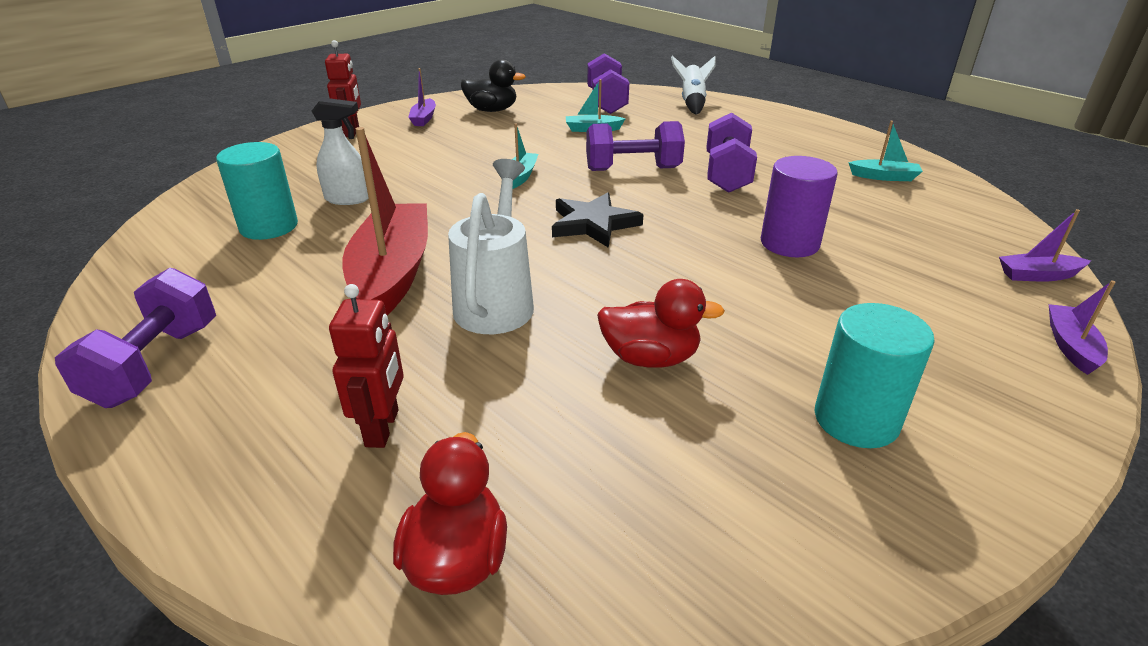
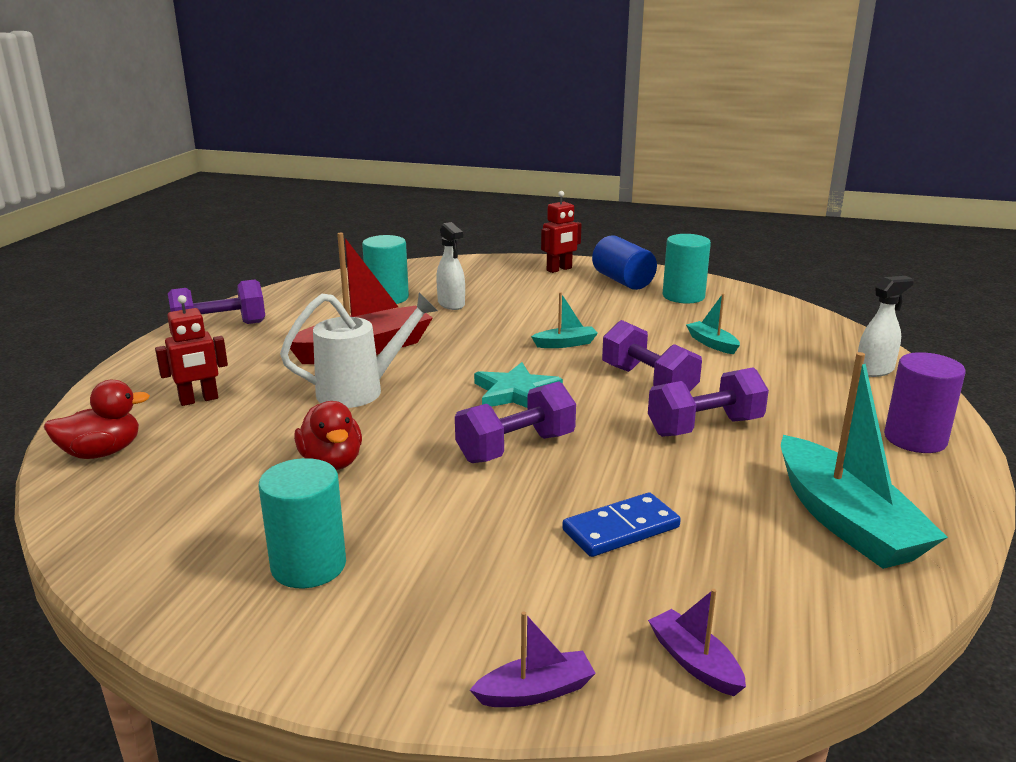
camera: 60 degrees right, 10 degrees down
purple boat [408,68,436,126] -> blue cylinder [592,235,657,290]
black duck [461,59,526,112] -> turquoise cylinder [663,234,711,303]
black star [552,192,643,248] -> turquoise star [474,362,563,408]
purple dumbbell [587,53,629,114] -> purple dumbbell moved to [455,381,576,463]
white rocket [671,55,716,115] -> white spray bottle [858,276,914,377]
purple cylinder [761,156,838,257] -> purple cylinder moved to [884,352,966,453]
turquoise boat [848,121,923,181] -> turquoise boat [781,352,948,569], size x2.18
none -> blue domino [562,492,681,557]

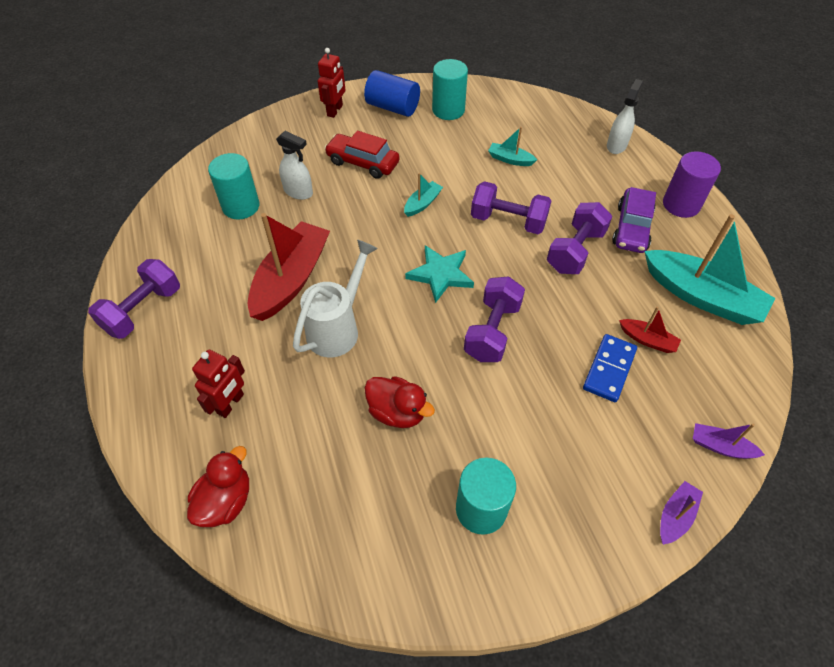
camera: 35 degrees left, 30 degrees up
none -> red car [324,131,400,179]
none -> purple car [612,187,656,253]
none -> red boat [619,307,681,353]

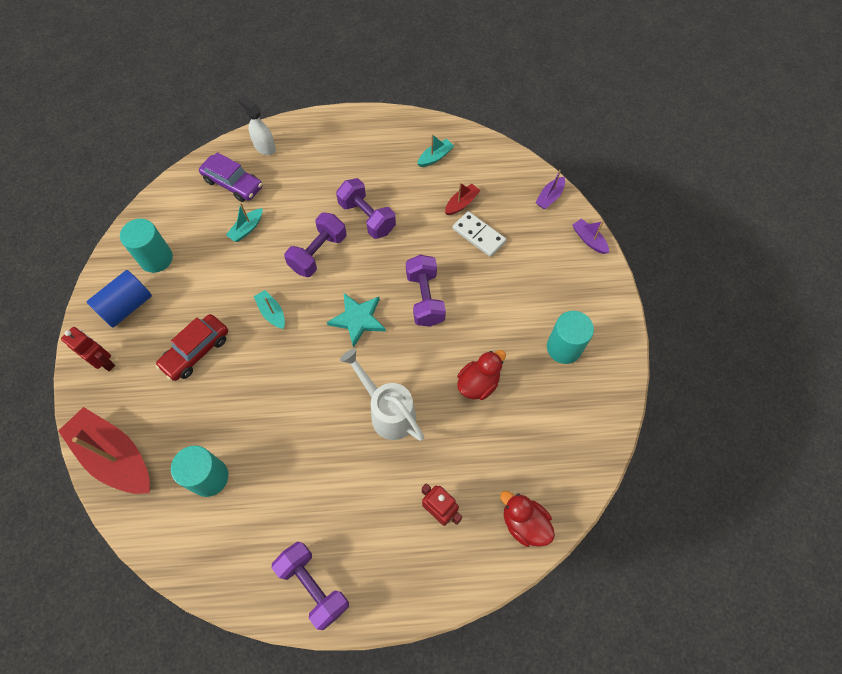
camera: 75 degrees left, 10 degrees up
red boat [248,213,330,321] -> red boat moved to [58,407,150,494]
white spray bottle [276,131,313,200] -> none
purple dumbbell [464,276,525,362] -> purple dumbbell turned 45 degrees clockwise [406,255,446,327]
blue domino [583,334,637,402] -> white domino [452,211,506,257]
purple car [612,187,656,253] -> purple car moved to [199,152,262,202]
turquoise boat [645,214,775,325] -> turquoise boat [417,134,454,167], size x0.46
purple cylinder [663,151,721,218] -> none

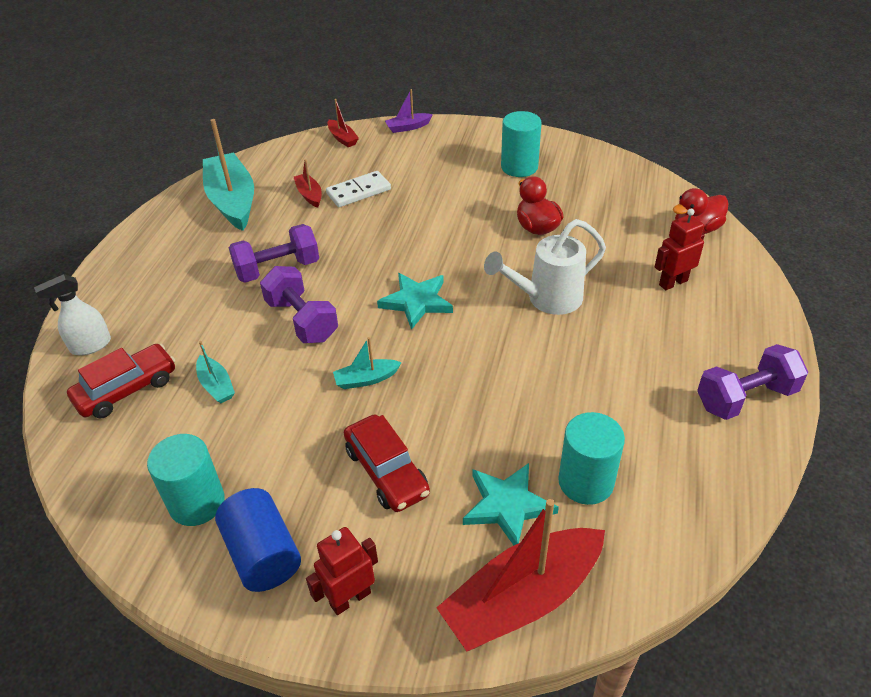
camera: 70 degrees left, 20 degrees down
purple car [199,152,262,202] -> red car [67,344,175,419]
purple dumbbell [406,255,446,327] -> none
turquoise boat [417,134,454,167] -> turquoise boat [203,119,254,231], size x2.18
purple boat [535,170,565,210] -> red boat [327,99,359,147]
none -> turquoise star [463,463,559,545]

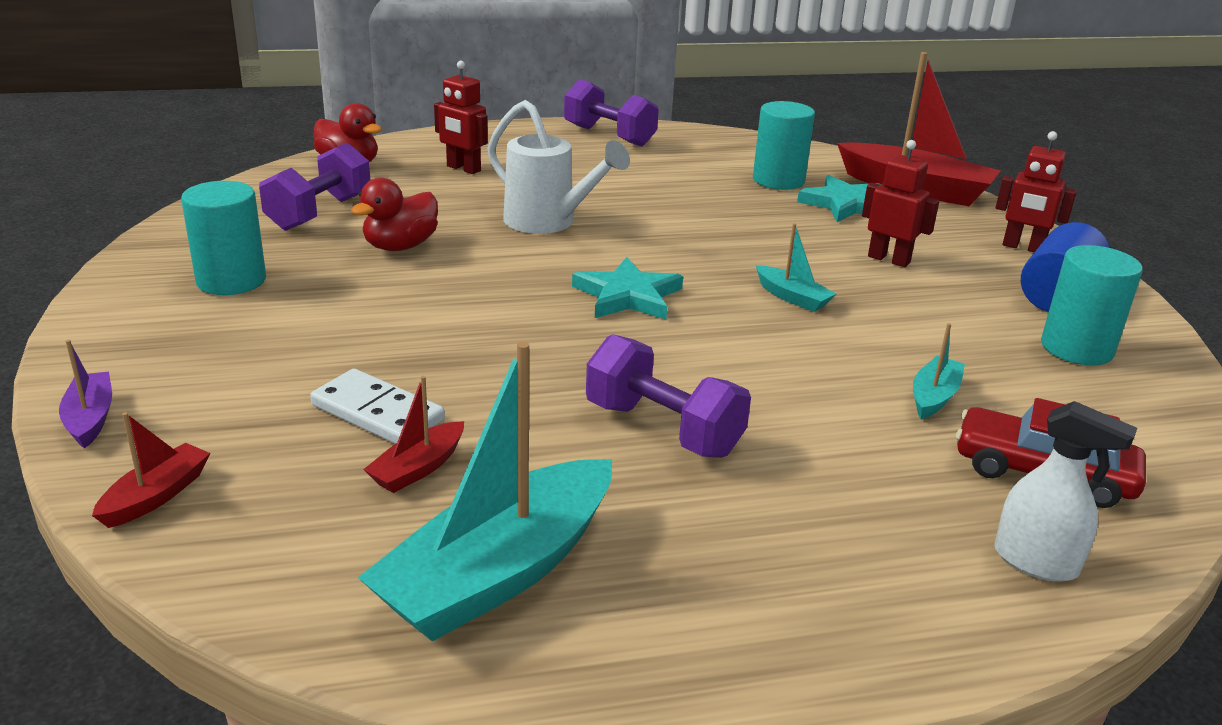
camera: 120 degrees left, 15 degrees down
purple dumbbell [260,266,338,343] -> purple dumbbell moved to [259,142,370,231]
red car [344,414,430,512] -> red robot [862,140,939,267]
purple boat [385,89,433,133] -> purple boat turned 150 degrees counterclockwise [59,340,112,449]

